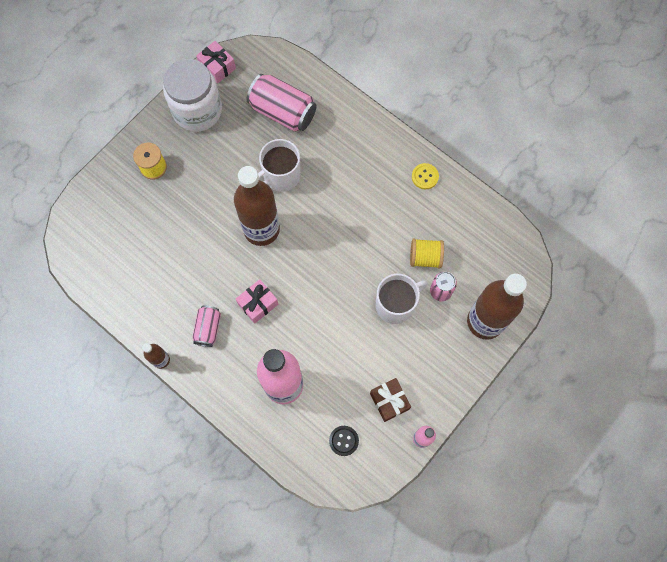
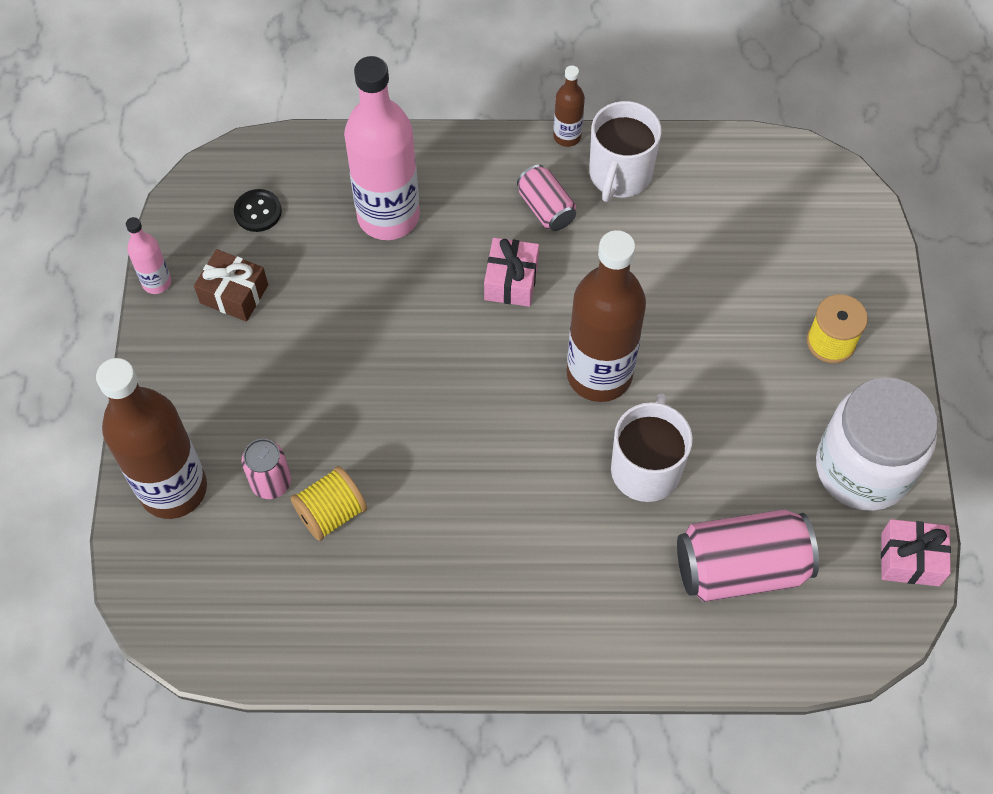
camera: 140 degrees right, 10 degrees down
white mug [376,274,428,324] -> white mug moved to [589,101,662,202]
yellow button [412,163,439,189] -> none

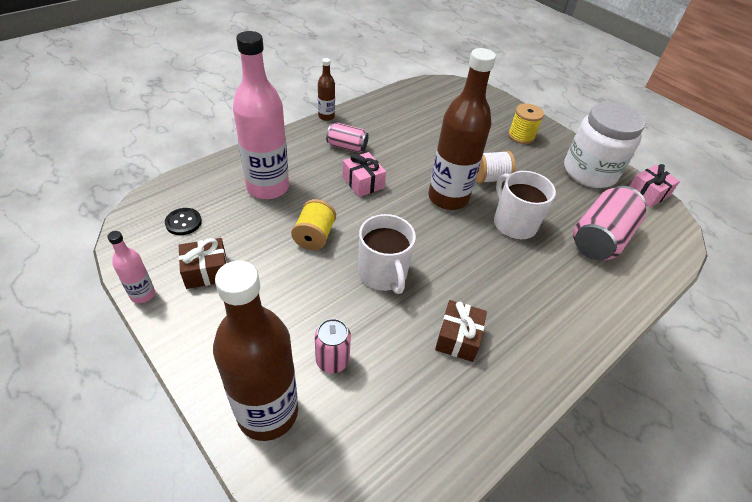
camera: 45 degrees left, 15 degrees down
yellow spool [291,466,367,541] -> yellow spool moved to [291,199,336,250]
white mug [589,101,662,202] -> white mug moved to [358,214,416,294]
none -> brown gift [435,300,487,362]
none -> white spool [476,151,516,183]

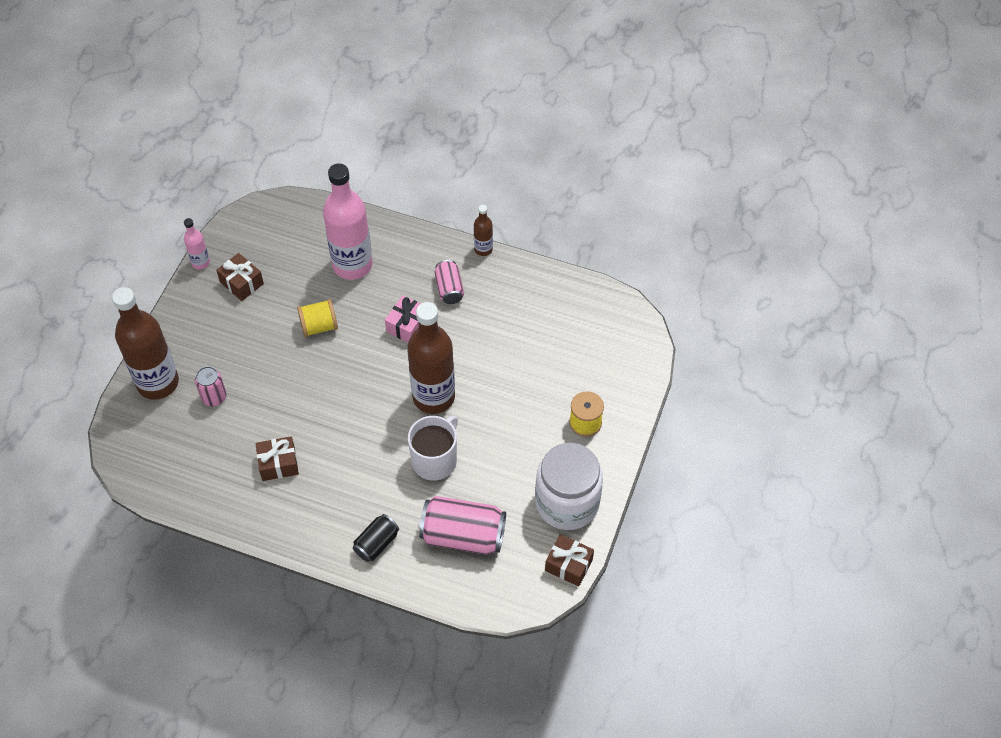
camera: 65 degrees right, 10 degrees up
black button [165,208,202,235] -> none
white mug [358,214,416,294] -> none
white spool [476,151,516,183] -> none
pink gift [629,164,680,208] -> brown gift [545,534,594,586]
none -> black can [353,514,399,562]

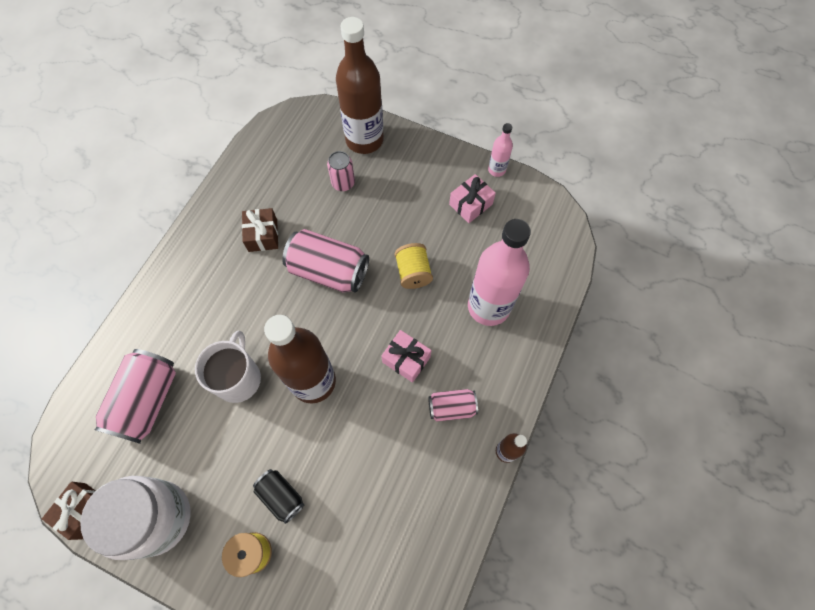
camera: 95 degrees right, 10 degrees up
brown gift [216,253,264,301] -> pink gift [449,174,496,223]
black can [353,514,399,562] -> black can moved to [253,469,304,524]
white mug [408,416,458,481] -> white mug turned 120 degrees counterclockwise [195,330,261,403]
none -> pink can [282,229,369,293]

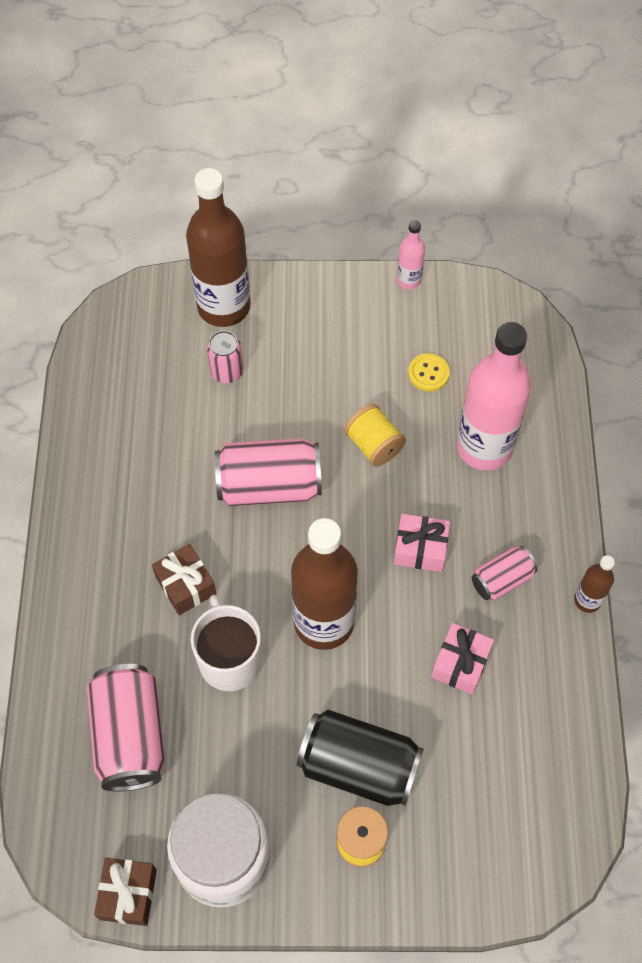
camera: 25 degrees left, 5 degrees down
brown gift [242,208,278,252] -> brown gift moved to [152,544,216,615]
black can [253,469,304,524] -> black can [297,710,424,806], size x1.79
pink gift [449,174,496,223] -> pink gift moved to [431,623,494,695]
none -> yellow button [408,353,450,392]

